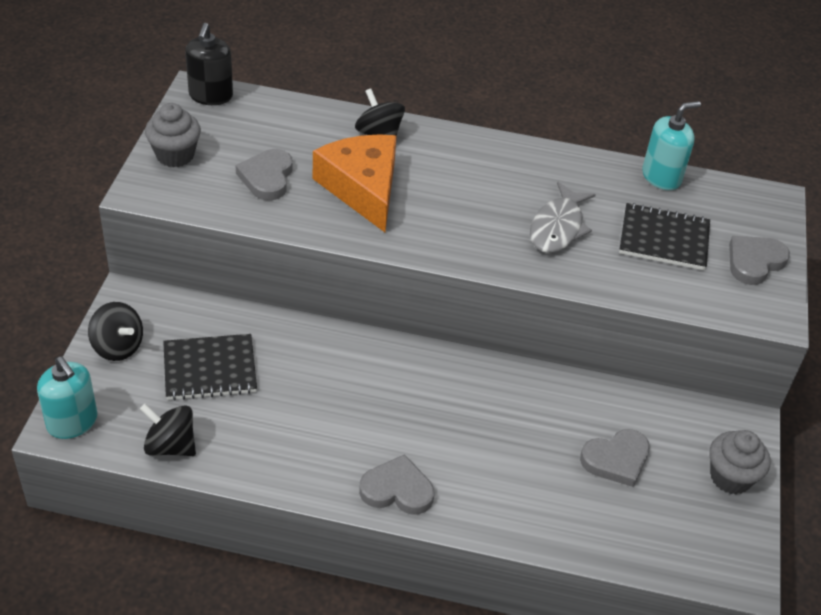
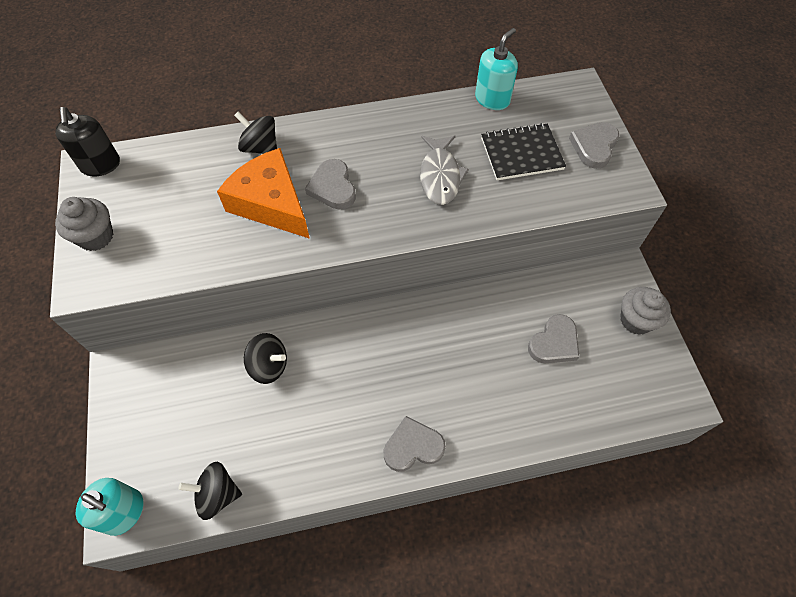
camera: 20 degrees left, 15 degrees up
black spinning top [88,302,143,361] -> black spinning top moved to [244,333,287,384]
black notebook [163,334,257,401] -> none
grey heart [236,149,293,200] -> grey heart moved to [305,159,356,210]

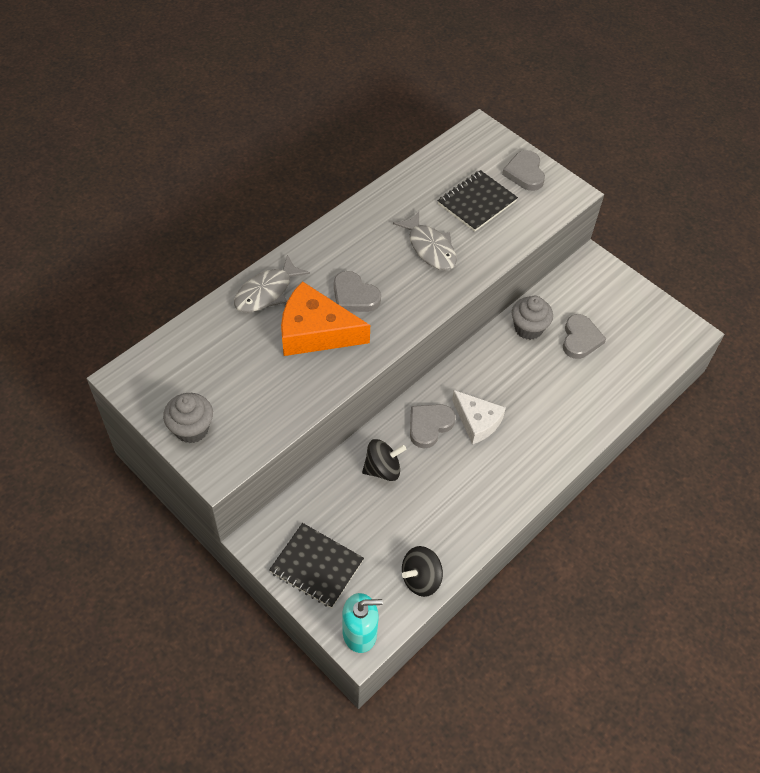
camera: 35 degrees left, 5 degrees down
black soap dispenser [55,107,120,176] -> none
black spinning top [234,111,277,154] -> grey fish [234,255,310,312]
grey heart [384,416,446,472] -> grey heart moved to [410,404,456,449]
turquoise soap dispenser [475,28,518,110] -> none
grey cupcake [620,287,671,335] -> grey cupcake moved to [512,296,553,340]
none -> black notebook [269,523,364,608]
none -> white cheese [452,390,506,444]

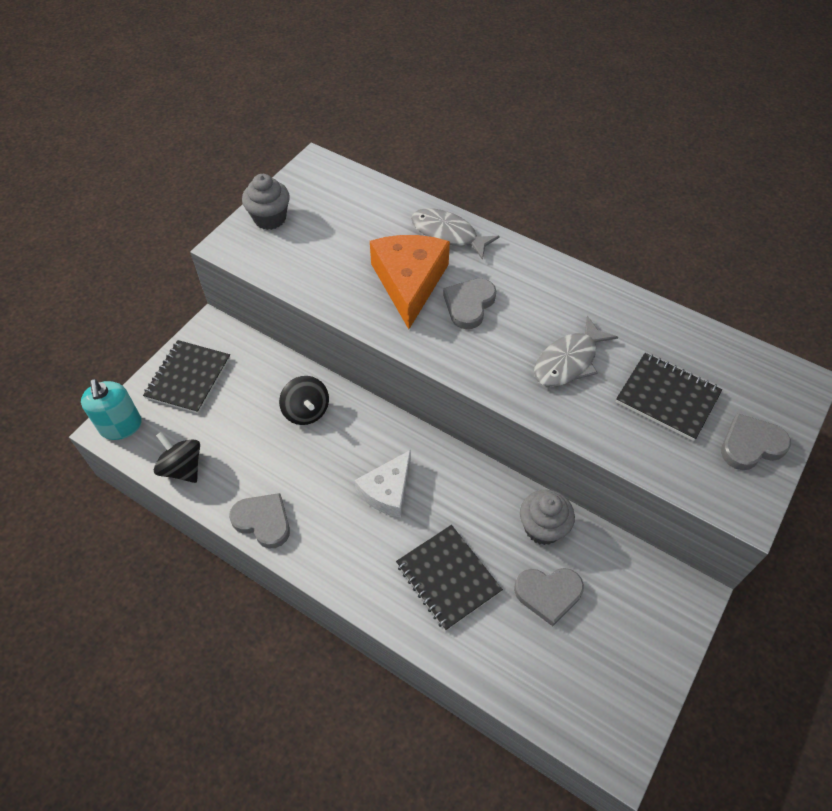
camera: 80 degrees right, 0 degrees up
grey heart [410,404,456,449] -> grey heart moved to [229,493,290,549]
none -> black notebook [396,525,503,631]

